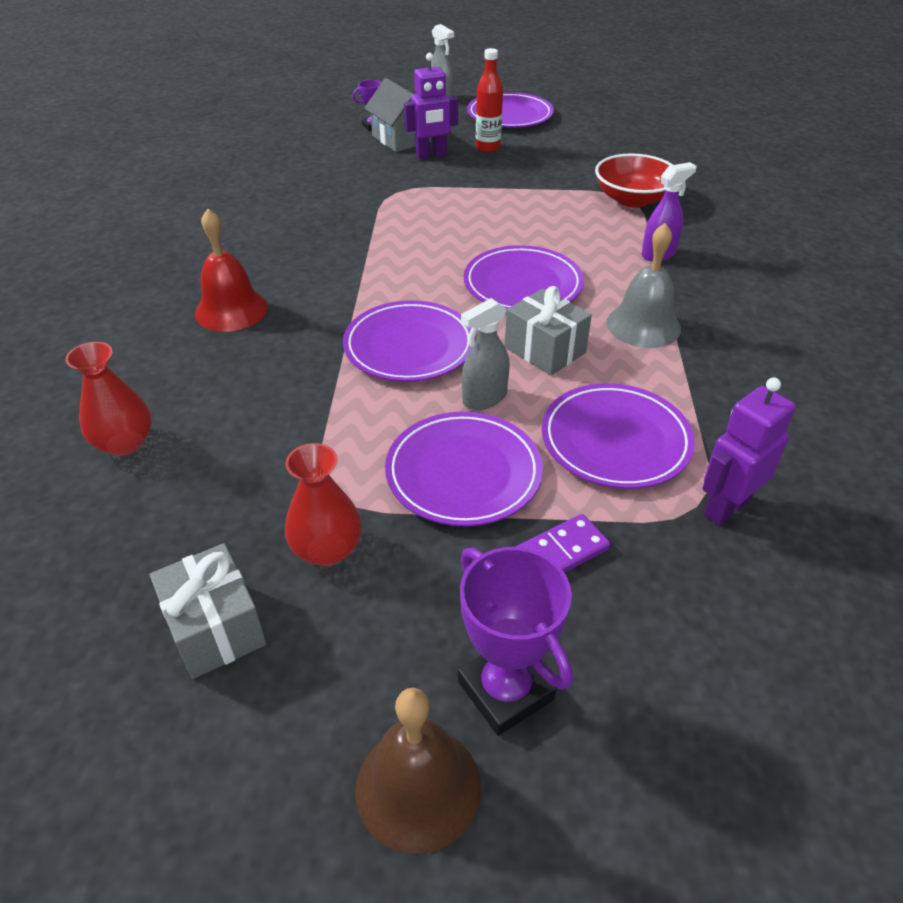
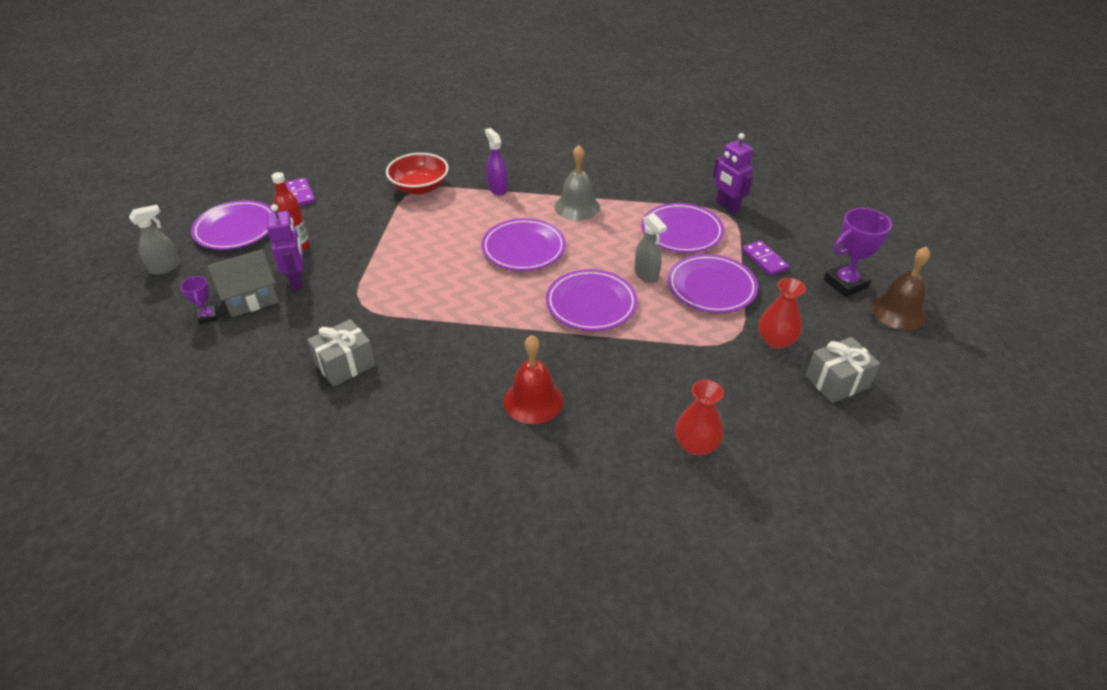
camera: 85 degrees left, 0 degrees up
grey gift [505,286,592,376] -> grey gift moved to [308,319,376,387]
none -> purple domino [285,178,316,206]

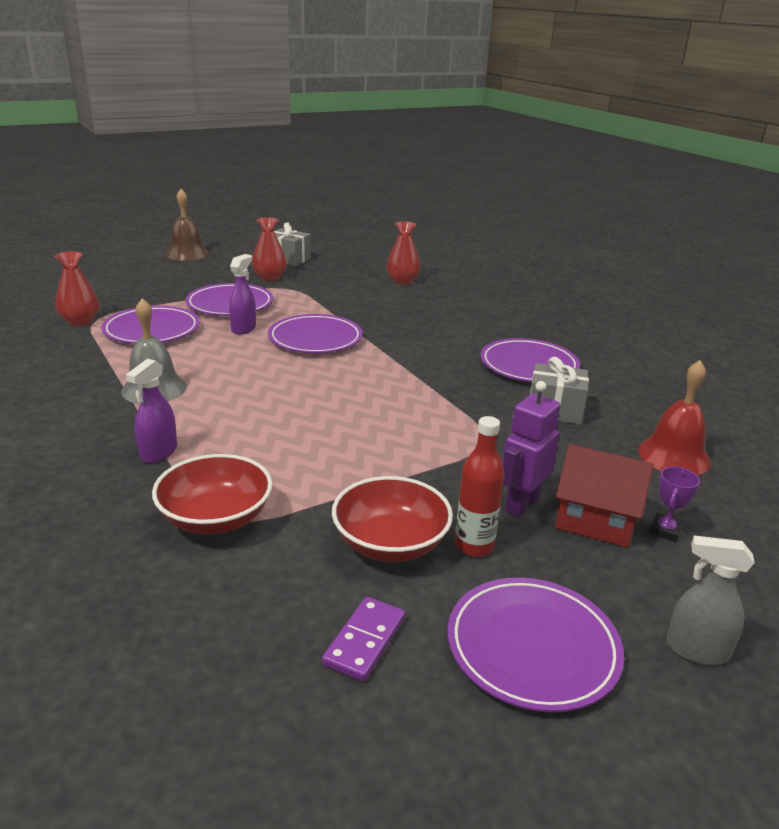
camera: 130 degrees left, 15 degrees down
grey house [208,249,279,317] -> red house [555,444,654,548]
purple plate [481,218,566,271] -> purple plate moved to [480,338,580,382]
red bell [504,335,563,424] -> red bell moved to [638,360,711,475]
grey spray bottle [634,213,667,283] -> purple spray bottle [229,254,256,335]
purple robot [713,133,753,213] -> red vase [55,252,99,326]
purple domino [742,240,789,276] -> none
purple trophy [824,208,892,297] -> none
none -> red bowl [332,476,453,562]

